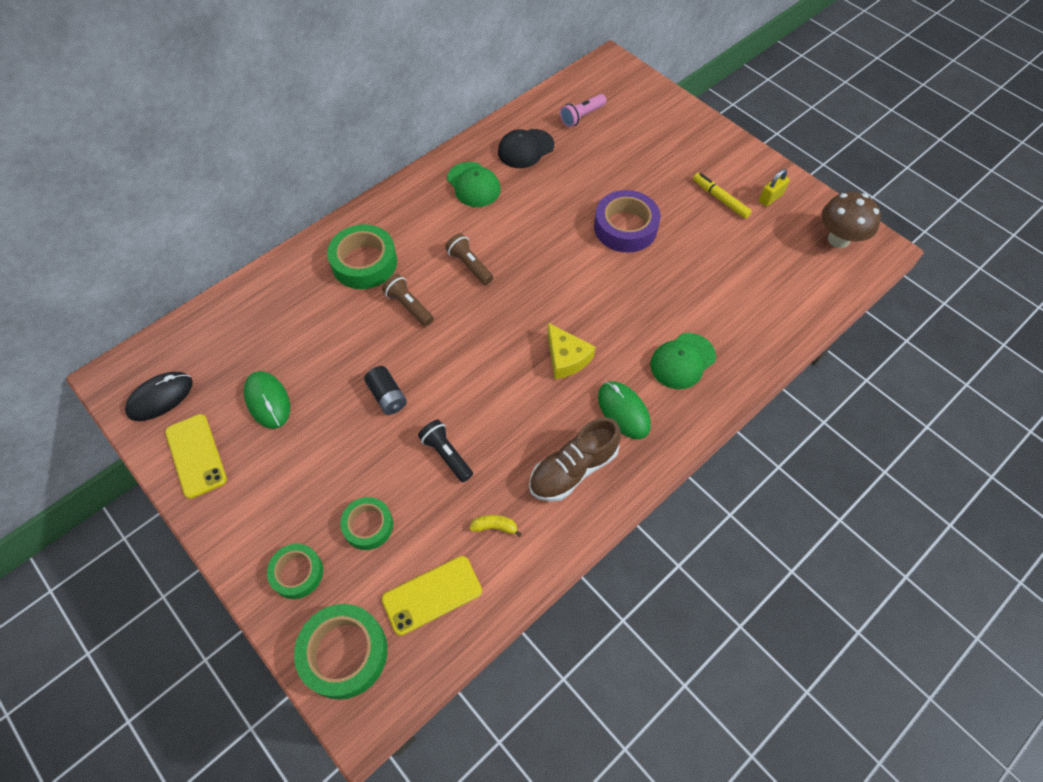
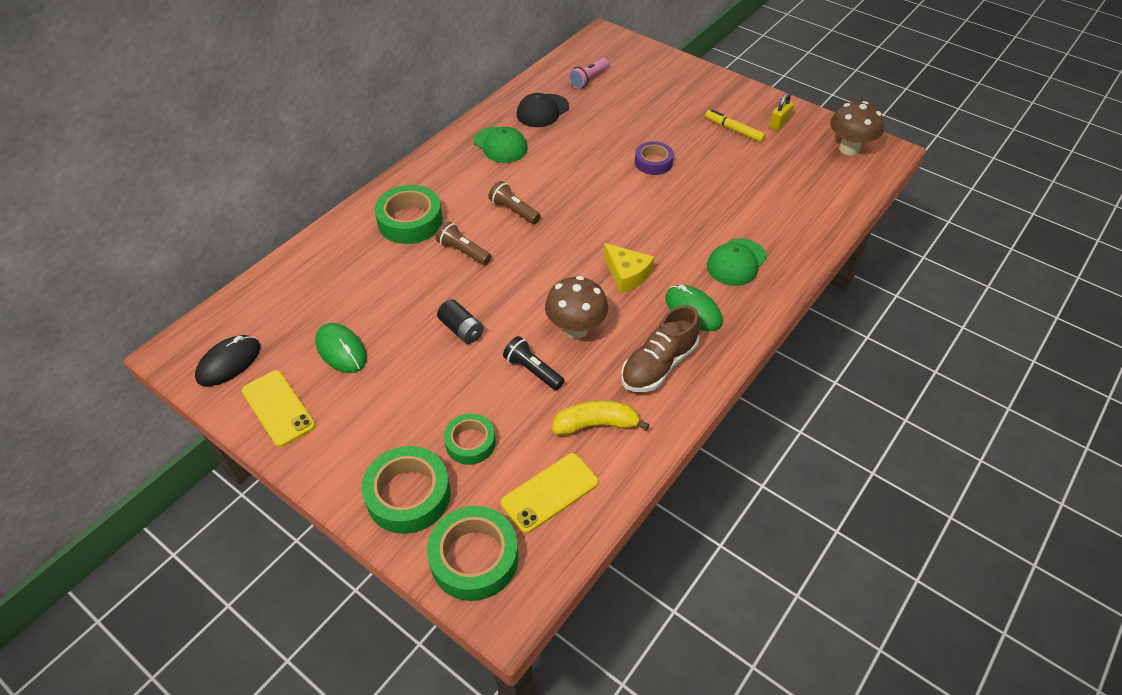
camera: 10 degrees left, 10 degrees down
green tape [267,544,323,599] -> green tape [362,446,451,534], size x1.59
yellow banana [469,515,522,537] -> yellow banana [552,400,650,435], size x1.84
purple tape [594,190,660,253] -> purple tape [635,141,674,175], size x0.63
none -> brown mushroom [545,276,608,339]

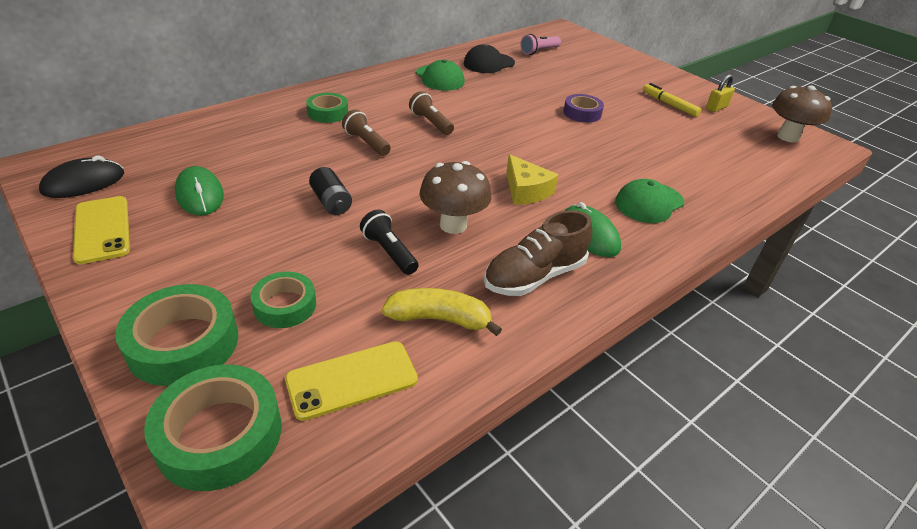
camera: 10 degrees right, 10 degrees down
green tape [374,185,443,244] -> green tape [306,93,348,123], size x0.63

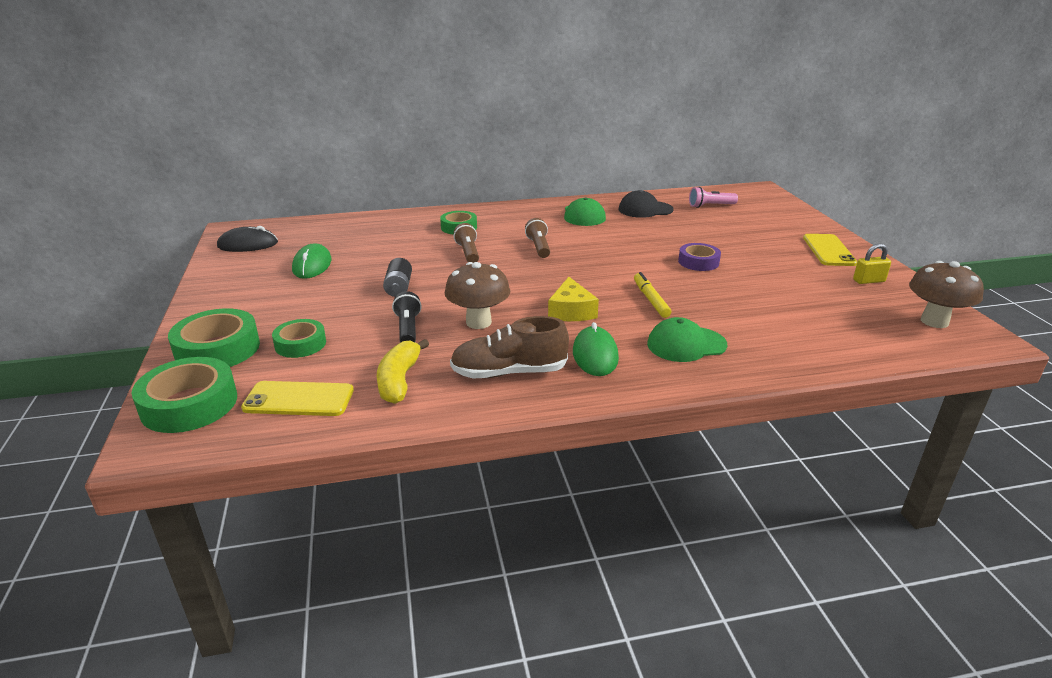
camera: 30 degrees right, 10 degrees down
yellow phone [73,196,130,264] -> yellow phone moved to [803,234,857,266]
yellow banana [382,288,502,336] -> yellow banana turned 120 degrees counterclockwise [377,339,429,404]
yellow marker [643,83,701,117] -> yellow marker moved to [634,272,671,318]

